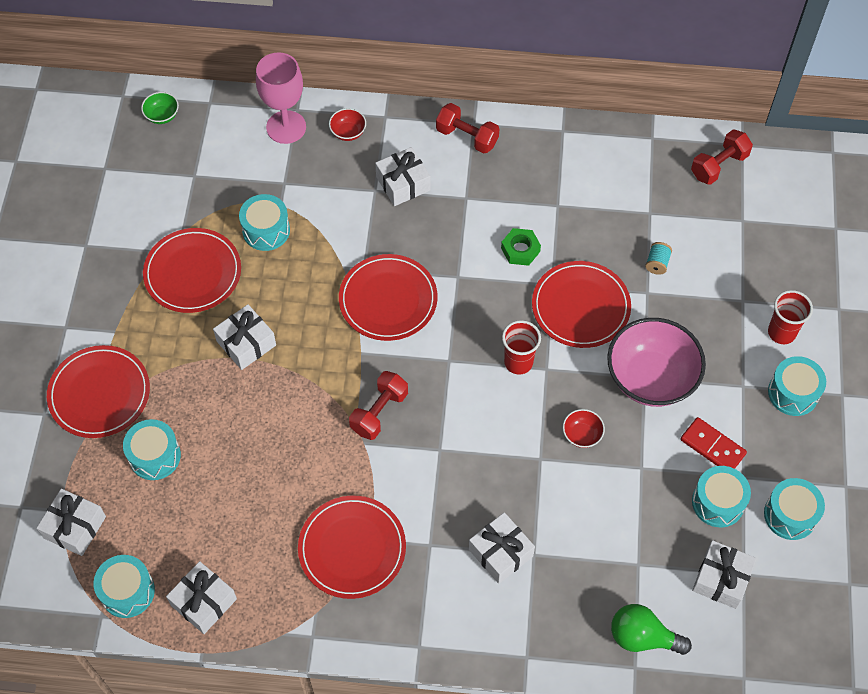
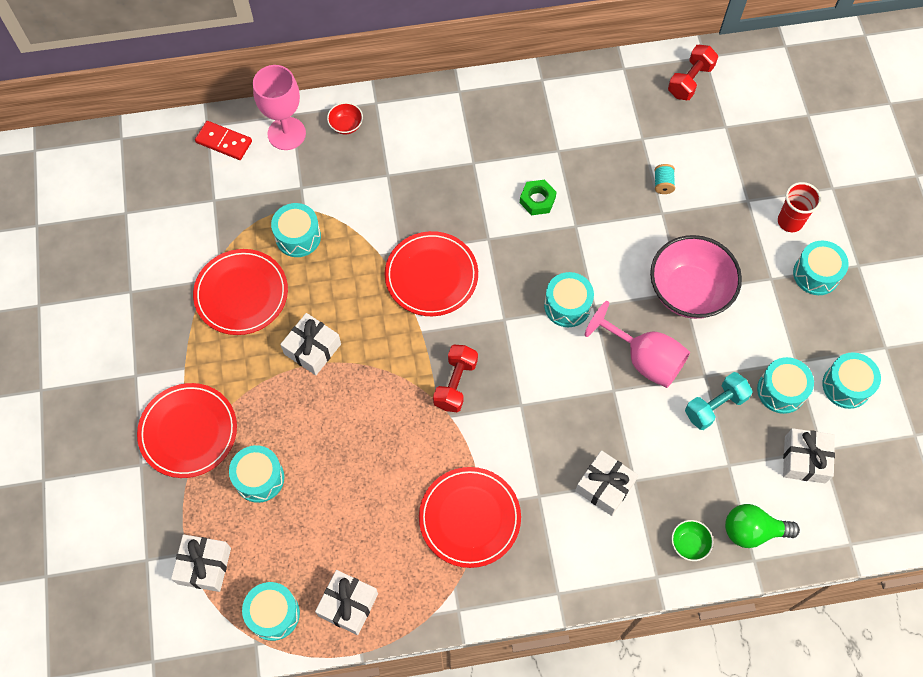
camera: 15 degrees left, 5 degrees up
green bowl [141,92,179,124] -> green bowl moved to [672,520,713,561]
white gift [375,147,431,206] -> none
red dumbbell [436,103,499,153] -> none
red cup [502,320,541,375] -> turquoise drum [544,272,594,327]
red plate [532,261,631,348] -> none
red bowl [563,409,605,448] -> pink goblet [585,301,690,388]
red domino [680,417,747,469] -> red domino moved to [195,121,252,160]
none -> turquoise dumbbell [685,372,753,430]

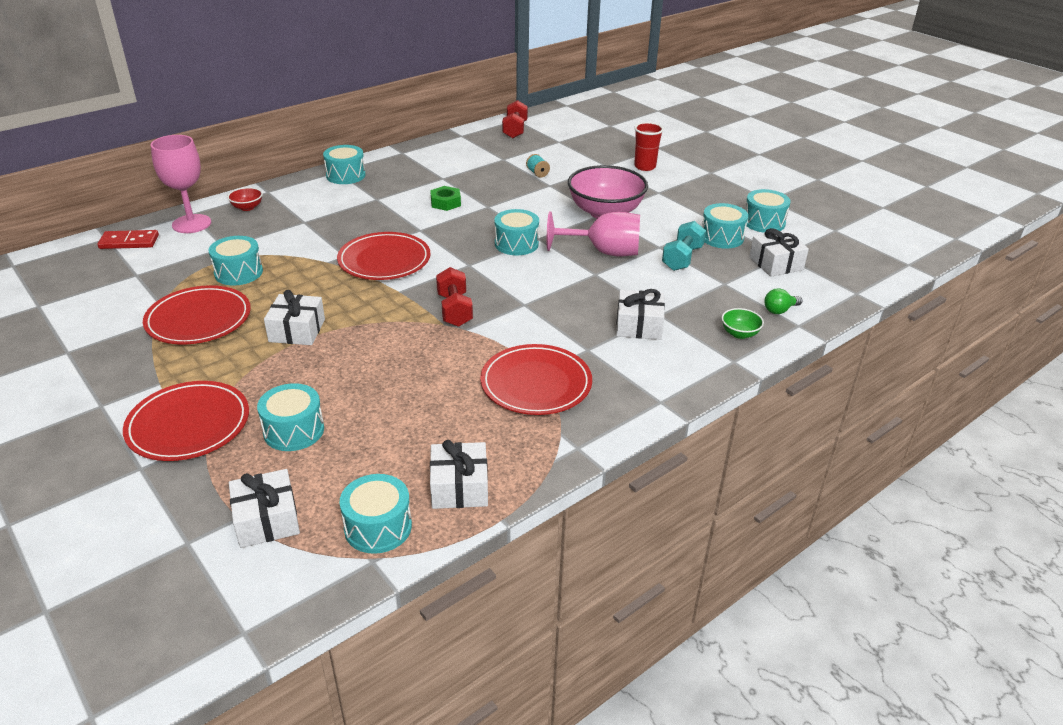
camera: 30 degrees left, 30 degrees down
green light bulb [725,504,800,548] -> green light bulb [764,288,802,314], size x0.61
turquoise drum [793,241,849,295] -> turquoise drum moved to [323,145,366,184]

